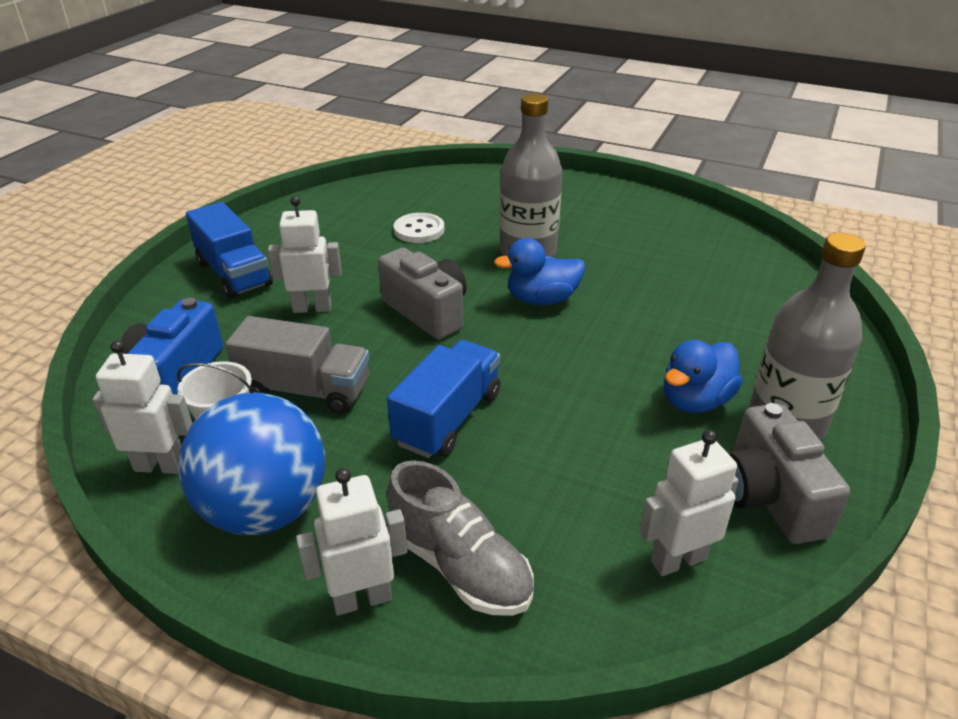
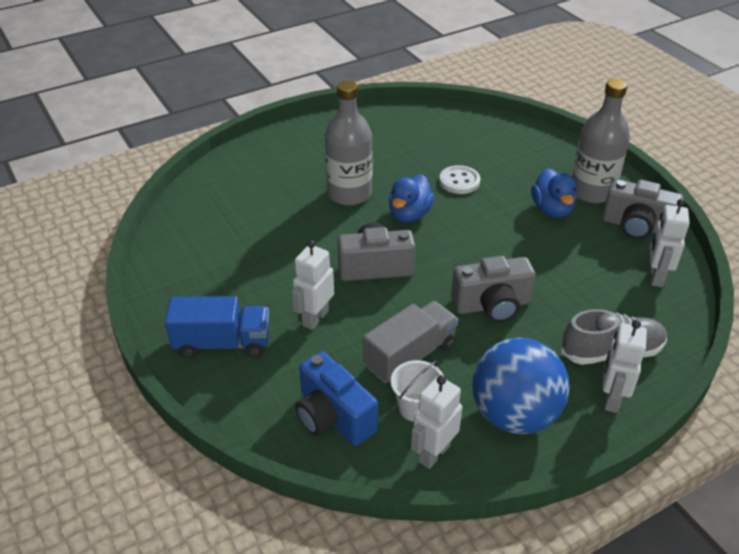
camera: 55 degrees left, 5 degrees up
blue truck [387,340,501,458] -> grey camera [451,256,536,322]
white button [394,213,444,243] -> white button moved to [439,165,480,194]

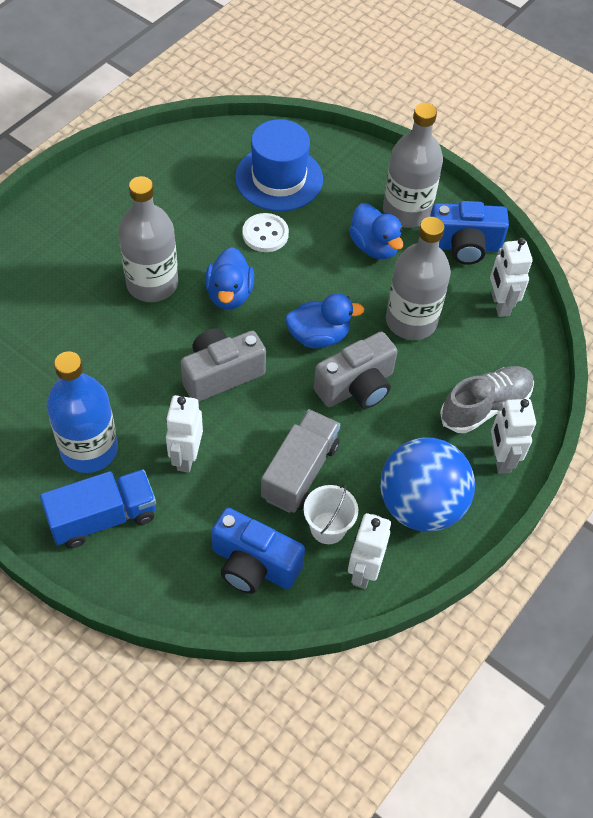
camera: 25 degrees left, 15 degrees up
grey camera [602,179,684,239] -> blue camera [430,201,509,265]
none -> blue bottle [47,351,118,473]
none -> blue hat [235,119,323,211]
none -> blue duck [285,293,364,348]
none -> grey bottle [386,217,451,340]

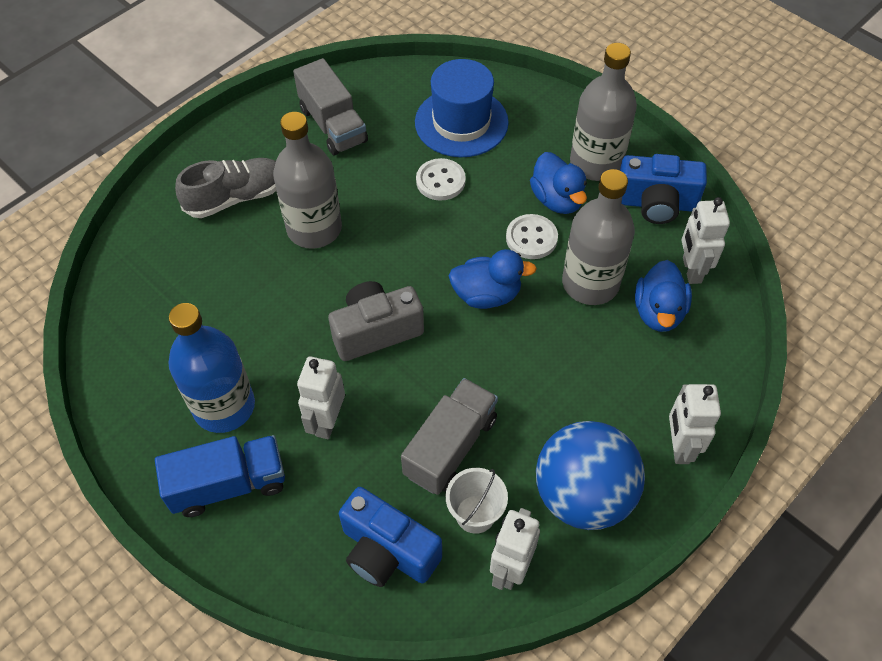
camera: 10 degrees right, 0 degrees up
blue duck [205,247,254,310] -> blue duck moved to [635,260,692,332]
grey camera [314,332,398,409] -> none
grey shoe [440,366,534,433] -> grey shoe moved to [175,158,276,218]
none -> grey truck [293,58,368,155]
none -> white button [506,214,558,259]

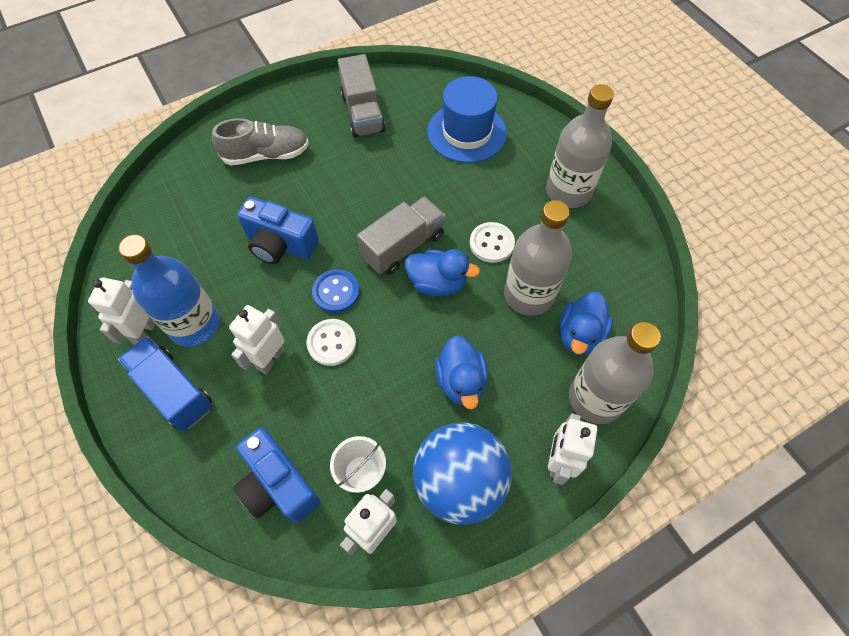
camera: 15 degrees right, 5 degrees up
blue truck [155,435,285,517] -> blue truck turned 135 degrees counterclockwise [118,336,213,432]
grey bottle [273,112,342,249] -> grey bottle moved to [569,322,661,424]
grey camera [328,281,424,361] -> blue button [312,269,360,313]
grey truck [401,378,498,495] -> grey truck moved to [357,196,445,275]
white button [416,158,466,201] -> white button moved to [306,319,356,366]
blue duck [530,152,587,214] -> blue duck moved to [435,335,488,410]
blue camera [620,154,707,224] -> blue camera moved to [237,197,319,264]
white robot [682,197,730,284] -> white robot moved to [88,277,156,345]

